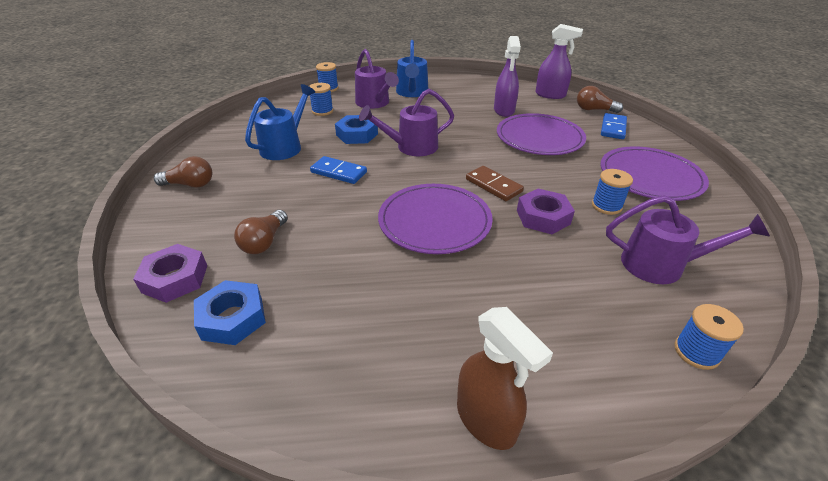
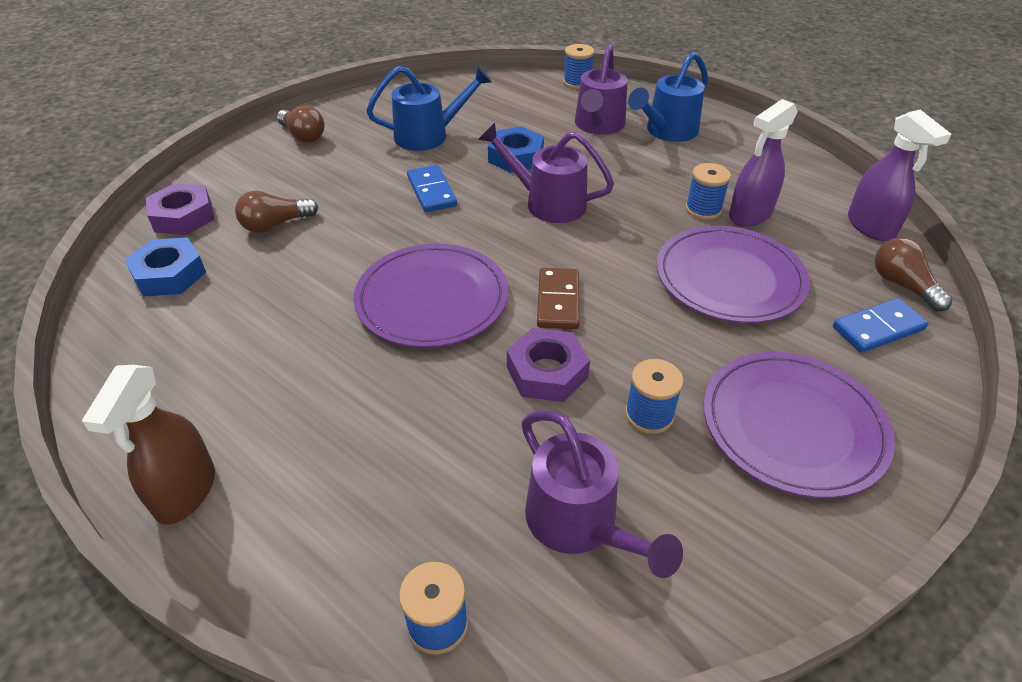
camera: 45 degrees right, 5 degrees up
blue spool [309,83,333,116] -> blue spool moved to [686,163,731,220]

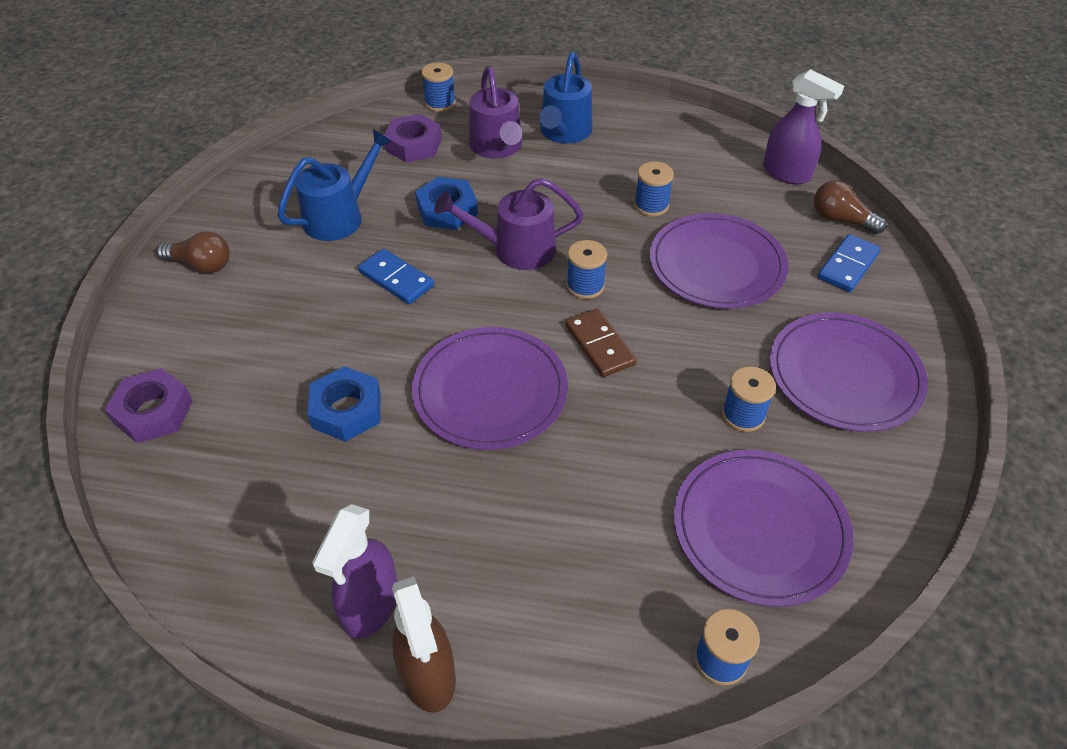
camera: 30 degrees left, 5 degrees up
blue nut [125,237,206,297] -> blue nut moved to [307,366,381,442]
brown light bulb [235,191,318,233] -> none
purple nut [507,328,590,402] -> purple nut moved to [384,114,442,163]
purple watering can [521,410,683,578] -> purple plate [674,449,854,607]
purple spray bottle [729,99,798,227] -> purple spray bottle moved to [312,504,398,639]
none -> blue spool [567,240,607,299]

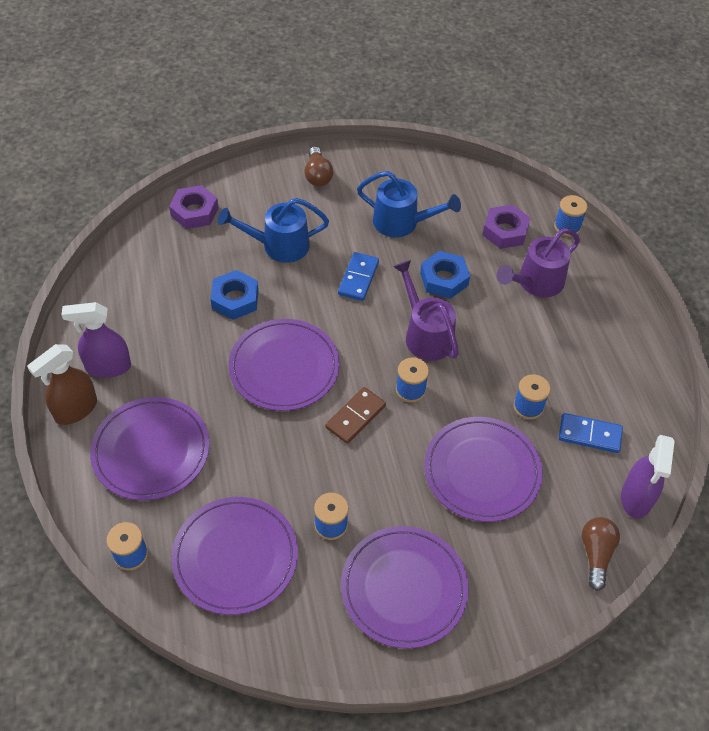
camera: 65 degrees right, 5 degrees up
blue watering can [539,52,593,143] -> blue watering can moved to [218,198,329,263]
blue domino [818,234,881,292] -> blue domino moved to [559,413,623,453]
none -> purple plate [90,397,210,500]

